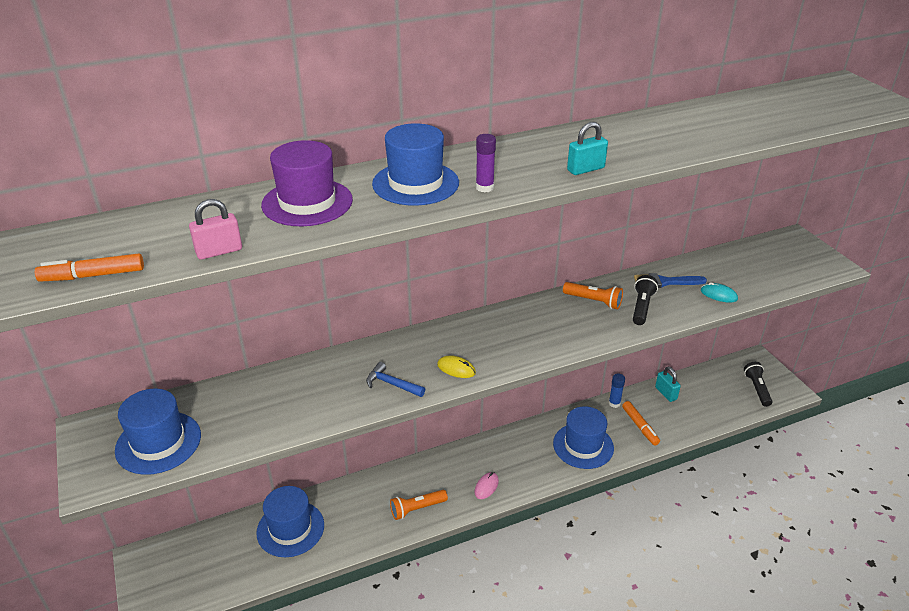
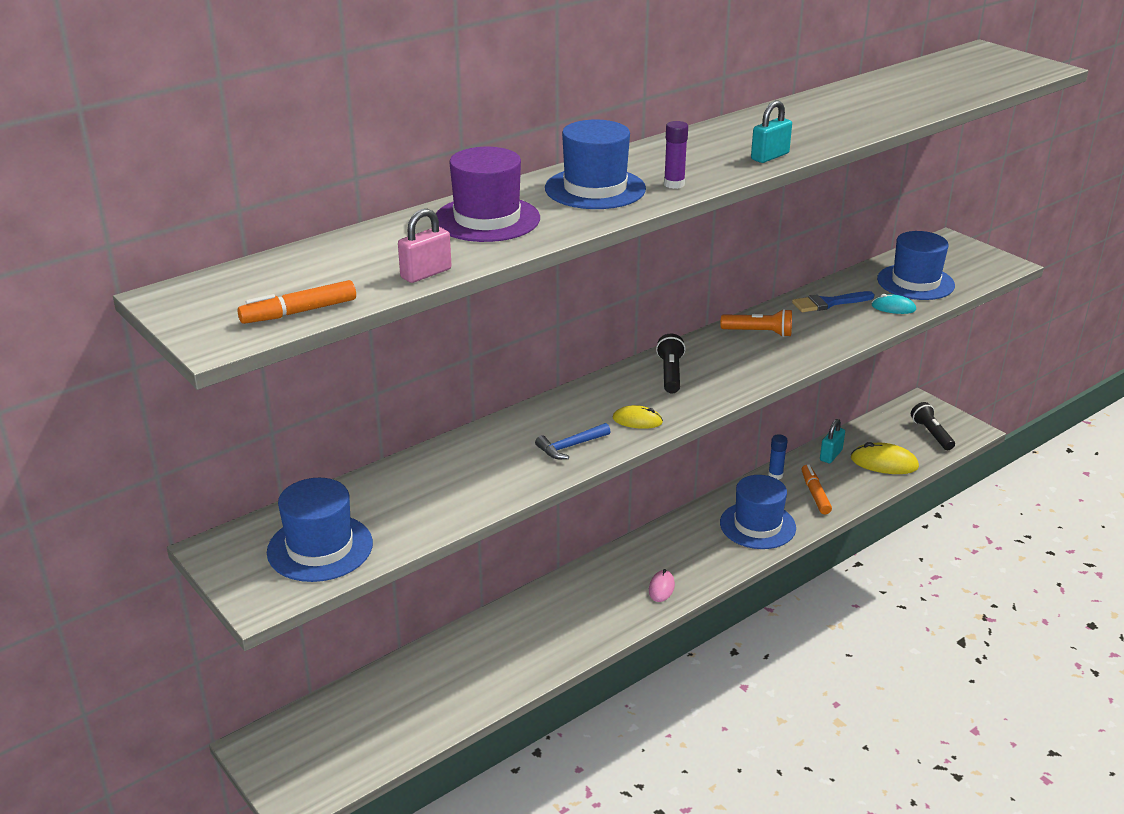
camera: 15 degrees left, 5 degrees down
blue hat [256,486,324,557] -> blue hat moved to [877,231,955,300]
blue hammer [366,362,425,397] -> blue hammer turned 45 degrees counterclockwise [535,423,611,459]
orange flashlight [390,490,448,520] -> none
orange marker [622,401,660,445] -> orange marker turned 150 degrees counterclockwise [802,464,832,514]
black flashlight [633,275,658,325] -> black flashlight moved to [656,334,686,394]
turquoise padlock [655,367,681,402] -> turquoise padlock turned 75 degrees clockwise [820,419,845,463]
none -> yellow mouse [851,442,919,474]

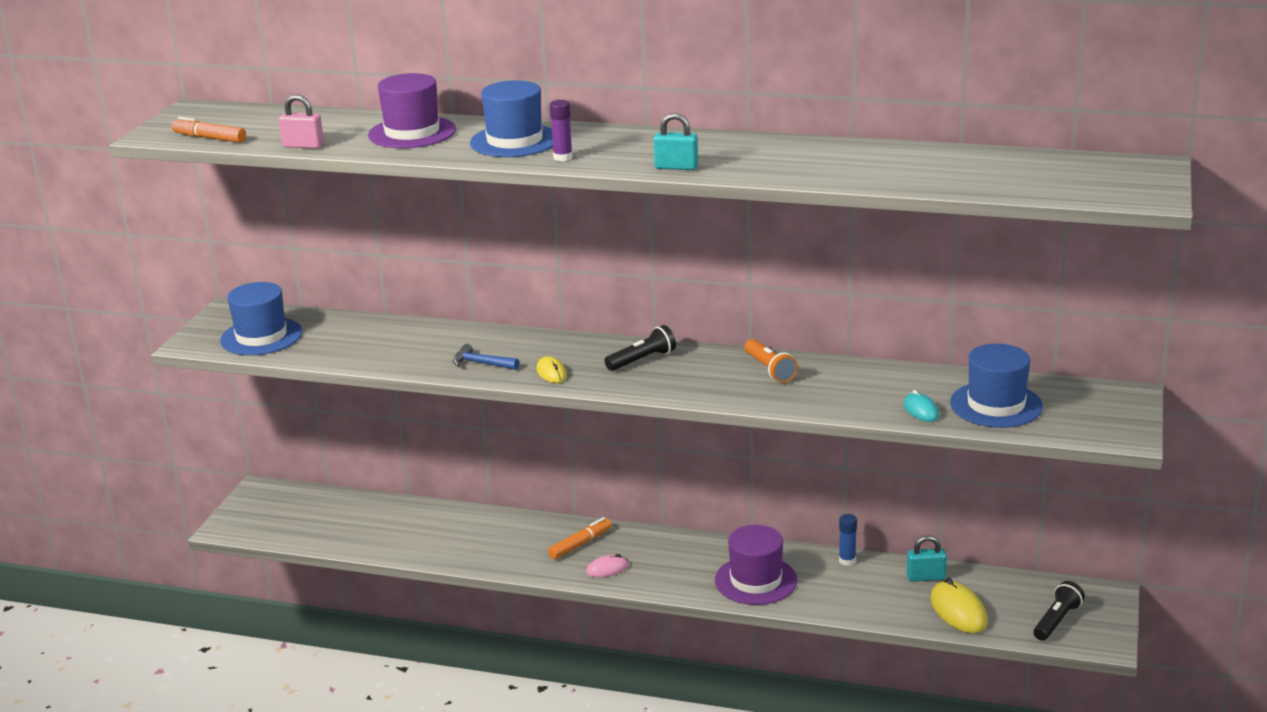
camera: 55 degrees right, 5 degrees down
blue hat [720,475,796,549] -> purple hat [715,525,797,605]
blue brush [792,291,875,312] -> none
orange marker [802,464,832,514] -> orange marker moved to [548,517,612,560]

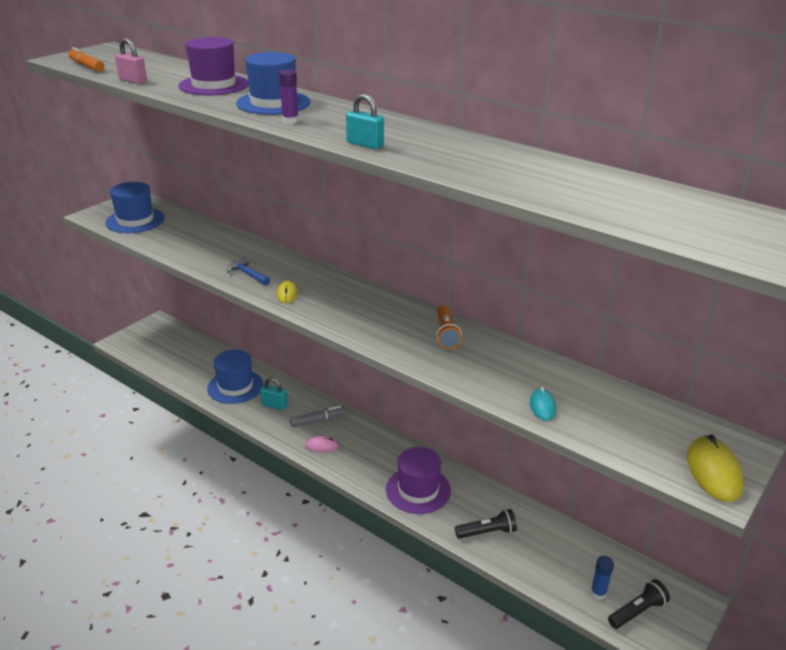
camera: 20 degrees right, 5 degrees up
orange marker [548,517,612,560] -> grey marker [290,405,346,427]
black flashlight [604,325,676,371] -> black flashlight moved to [455,509,517,539]
blue glue stick [839,514,857,566] -> blue glue stick moved to [591,556,614,600]
turquoise padlock [907,535,947,582] -> turquoise padlock moved to [260,378,288,410]
yellow mouse [930,578,988,633] -> yellow mouse moved to [687,434,744,502]
blue hat [950,344,1043,428] -> blue hat moved to [207,350,264,404]

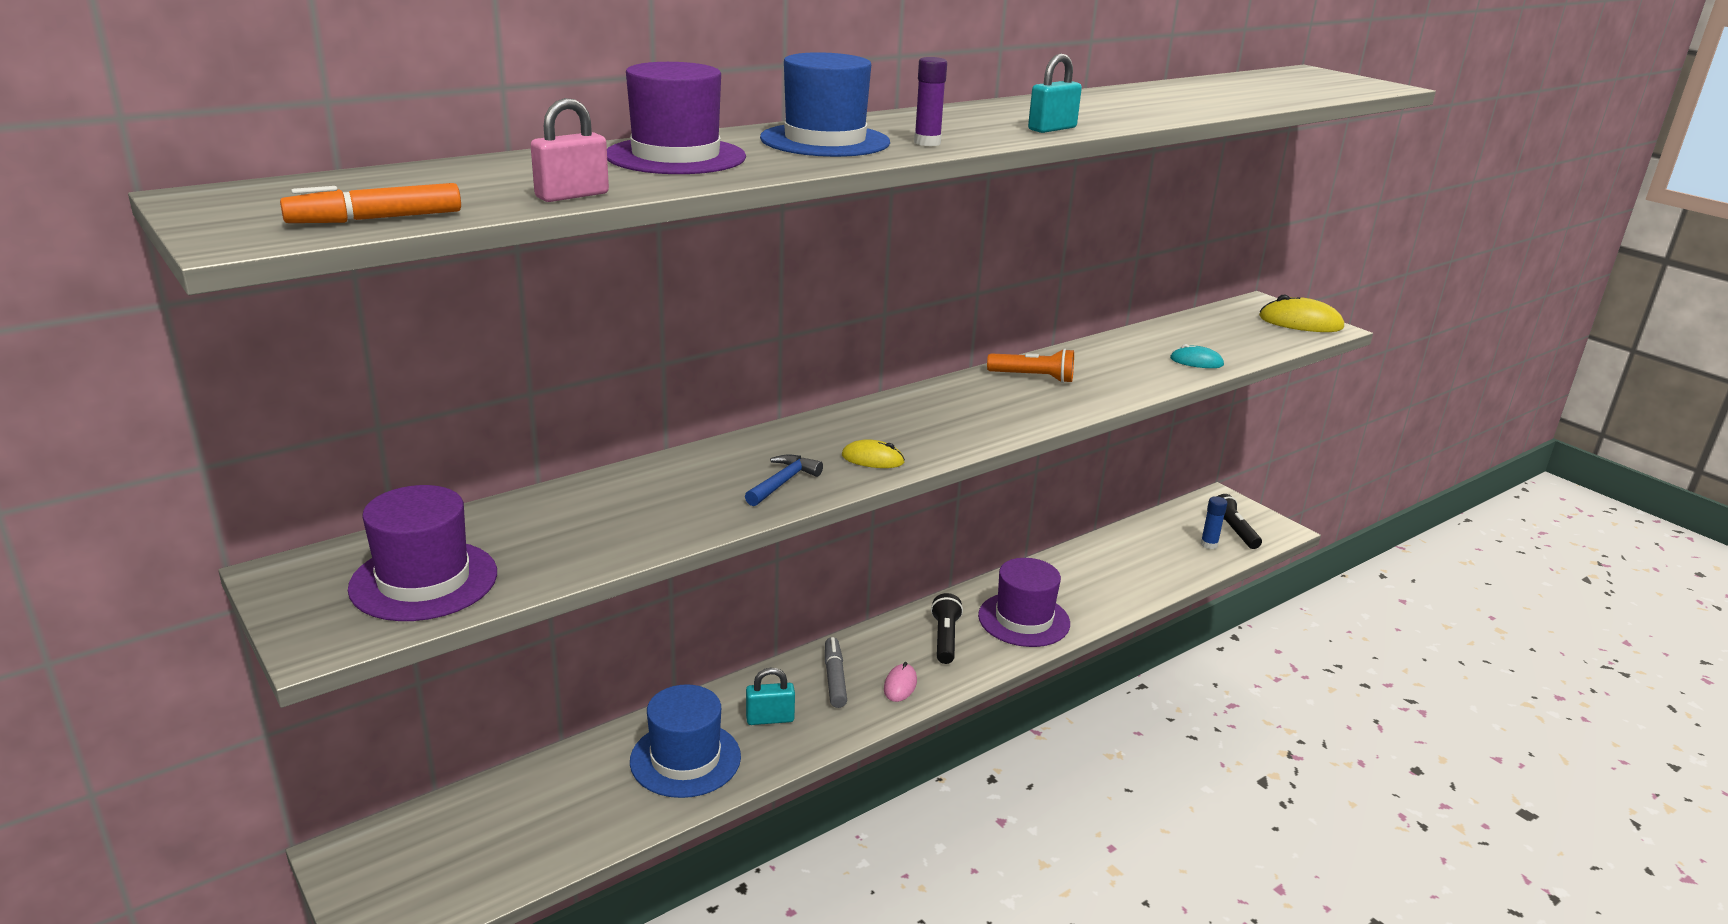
camera: 75 degrees left, 5 degrees down
blue hat [105,182,165,233] -> purple hat [348,485,497,621]
blue hammer [227,257,270,285] -> blue hammer turned 150 degrees clockwise [745,455,823,506]
turquoise padlock [260,378,288,410] -> turquoise padlock turned 45 degrees clockwise [746,667,795,725]
black flashlight [455,509,517,539] -> black flashlight moved to [931,593,963,664]

